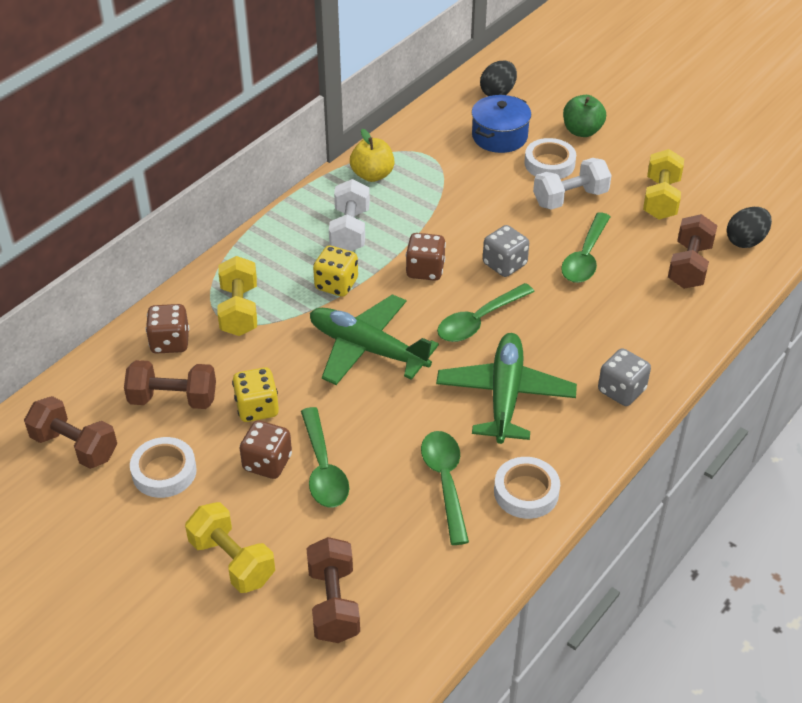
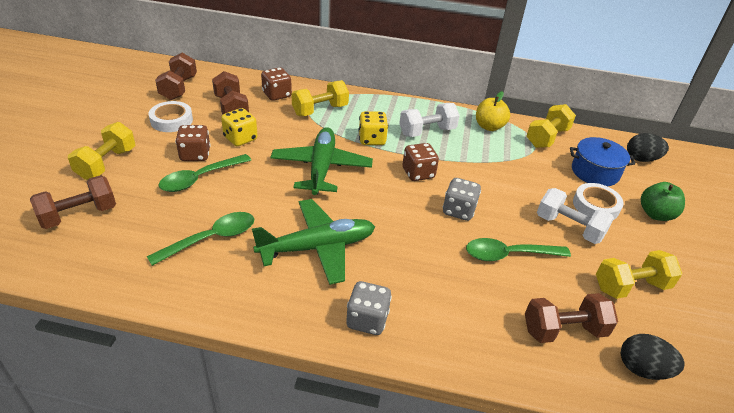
camera: 60 degrees right, 5 degrees down
green spoon [437,283,535,342] -> none
white tape [494,457,560,519] -> none
none -> yellow dumbbell [526,104,576,148]

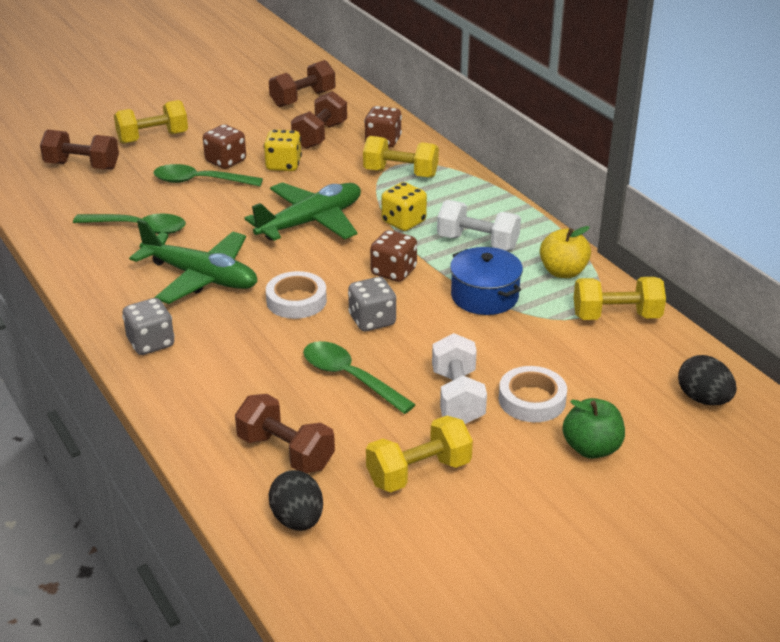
camera: 50 degrees right, 5 degrees down
white tape [149,101,193,132] -> white tape moved to [266,271,327,319]
blue pot [570,137,635,186] -> blue pot moved to [450,247,523,315]
yellow dumbbell [596,250,682,299] -> yellow dumbbell turned 60 degrees counterclockwise [366,416,473,492]

